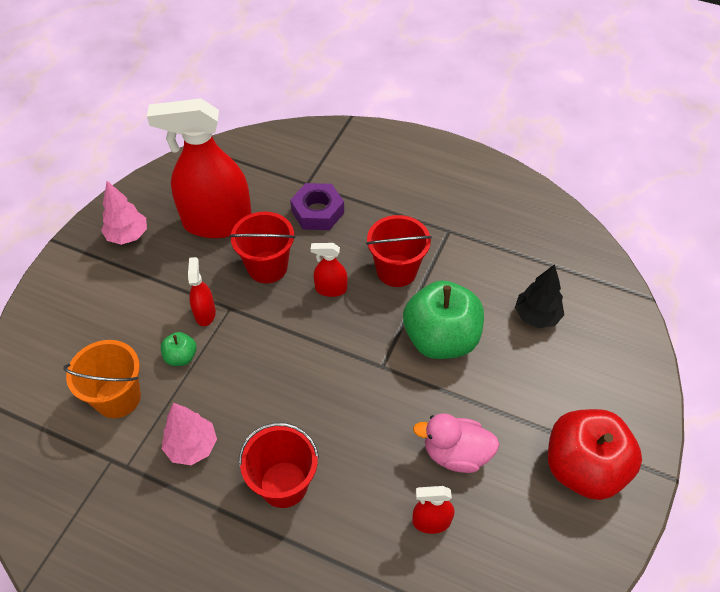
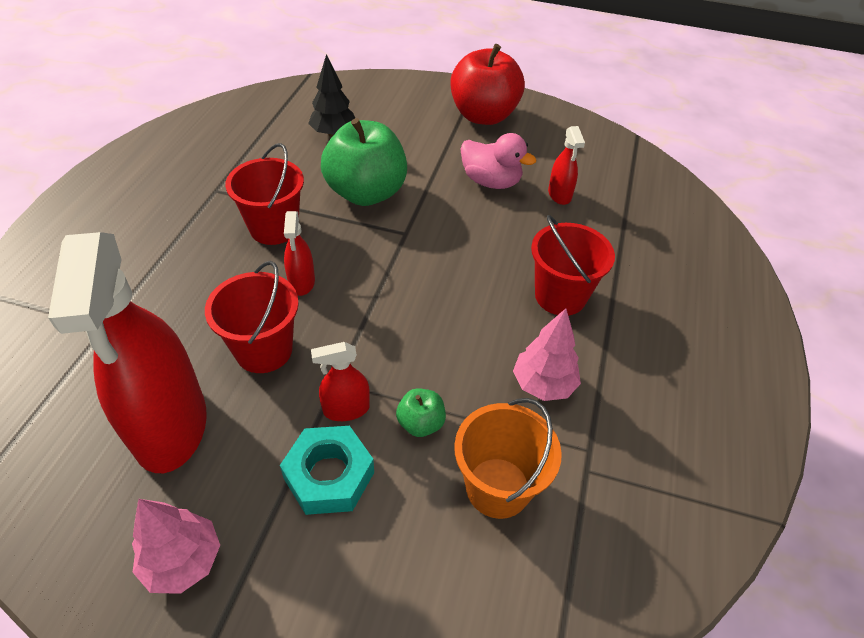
camera: 100 degrees left, 5 degrees down
purple nut [290,183,344,230] -> none
pink duck [413,413,500,473] -> pink duck turned 60 degrees counterclockwise [460,133,536,189]
none -> turquoise nut [280,426,374,515]

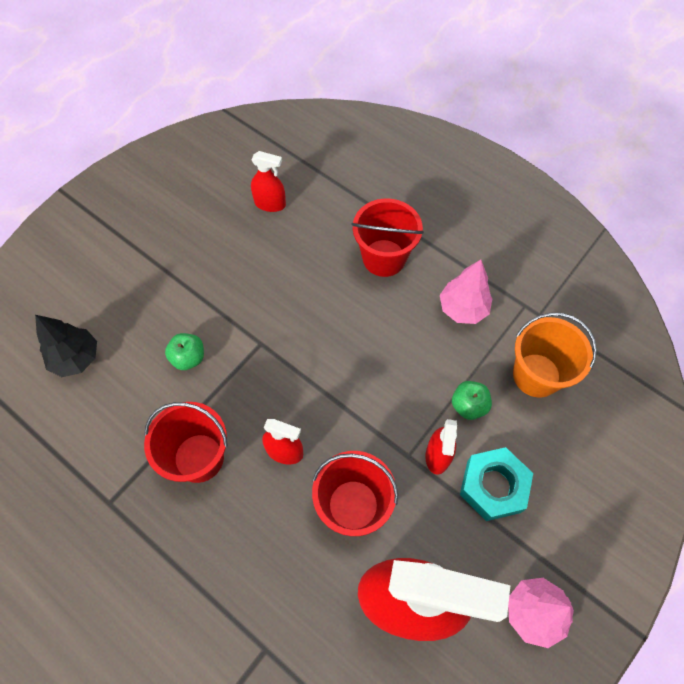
camera: 65 degrees left, 15 degrees up
green apple [321,118,407,206] -> green apple [165,333,204,370], size x0.44
red apple [450,44,525,125] -> none
pink duck [460,133,536,189] -> none

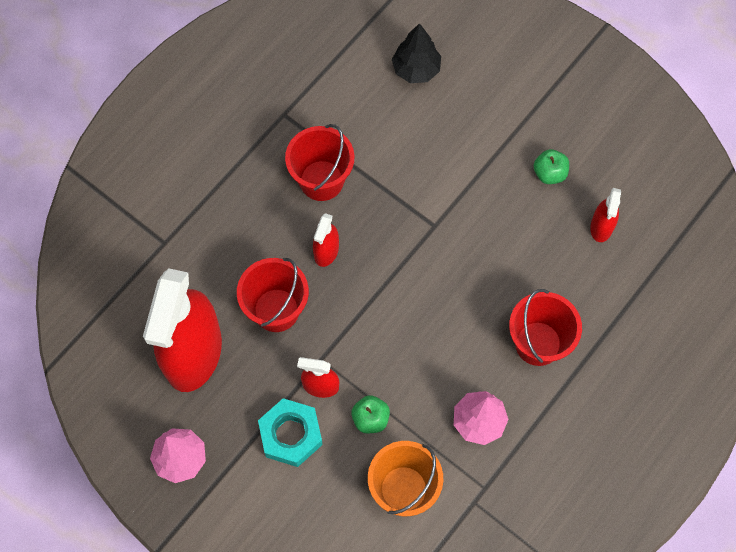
camera: 90 degrees right, 5 degrees up
green apple [165,333,204,370] -> green apple moved to [534,149,569,184]

